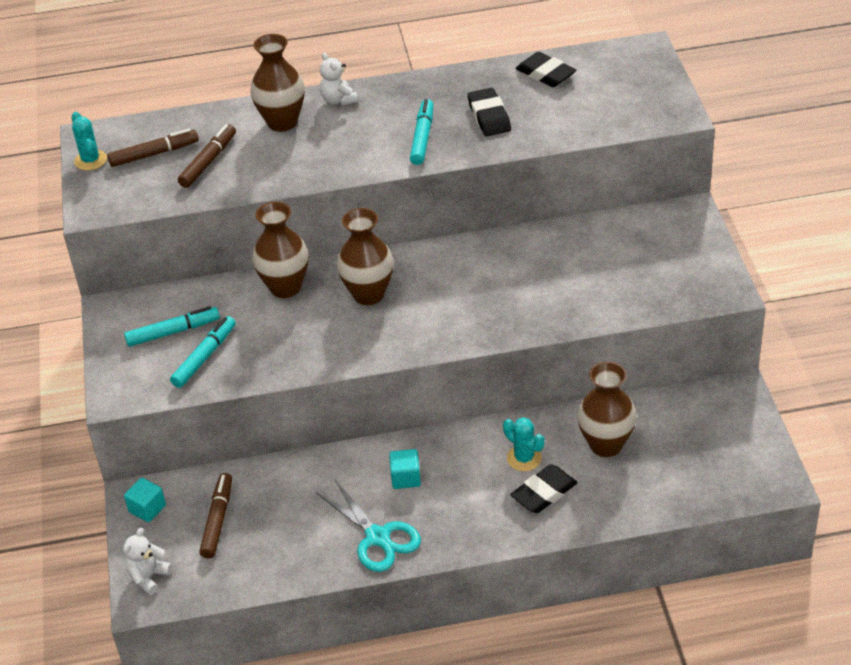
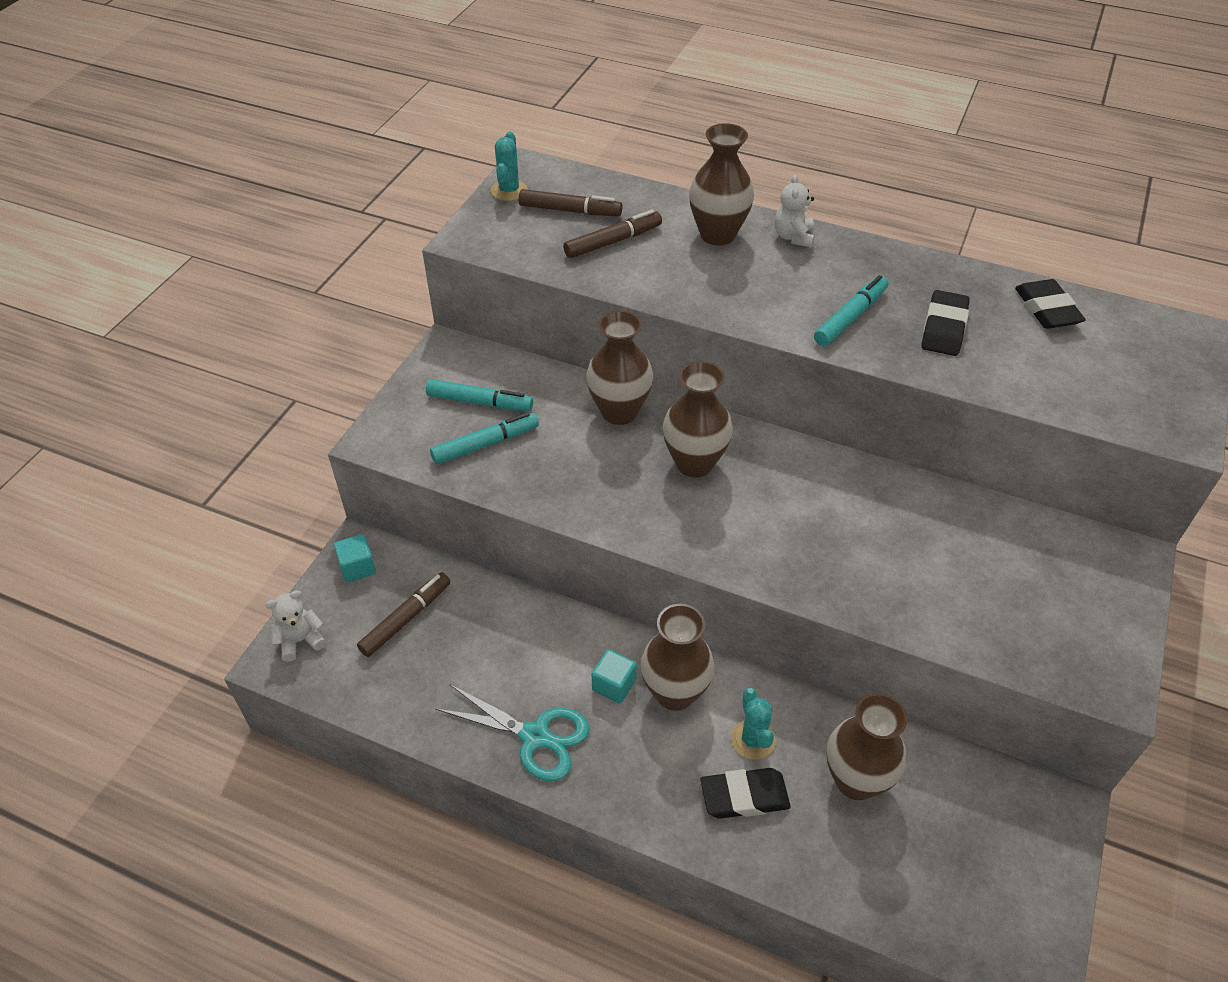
camera: 30 degrees right, 5 degrees up
turquoise scissors [316,480,421,572] -> turquoise scissors turned 60 degrees counterclockwise [435,684,589,781]
none -> brown vase [641,604,715,711]

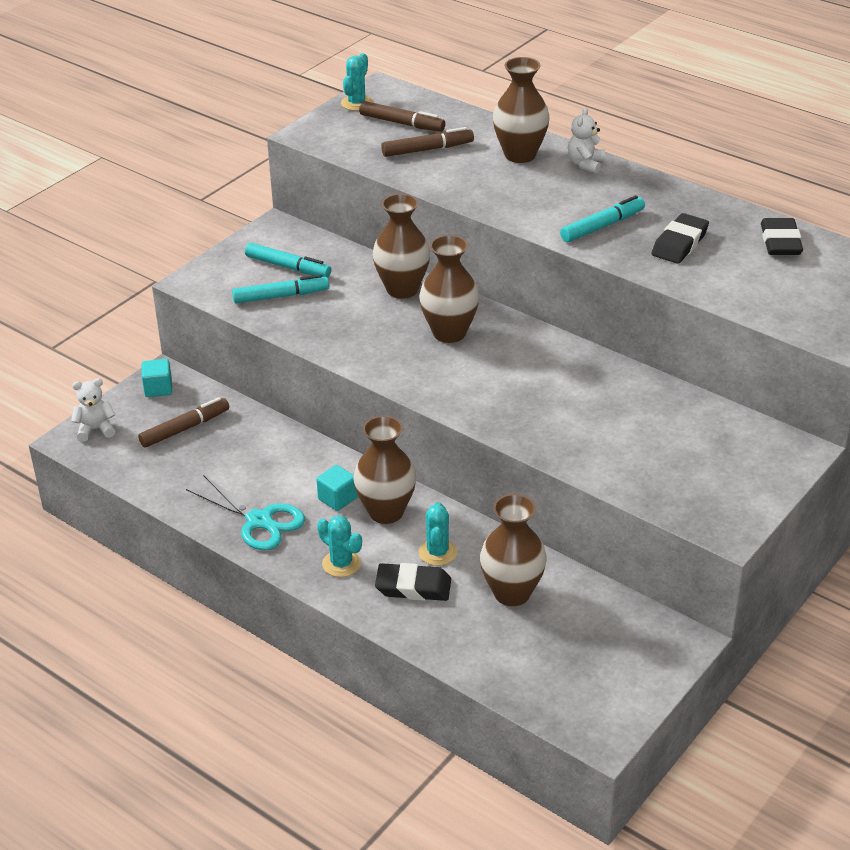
camera: 15 degrees right, 10 degrees down
none -> turquoise cactus [317,515,362,577]

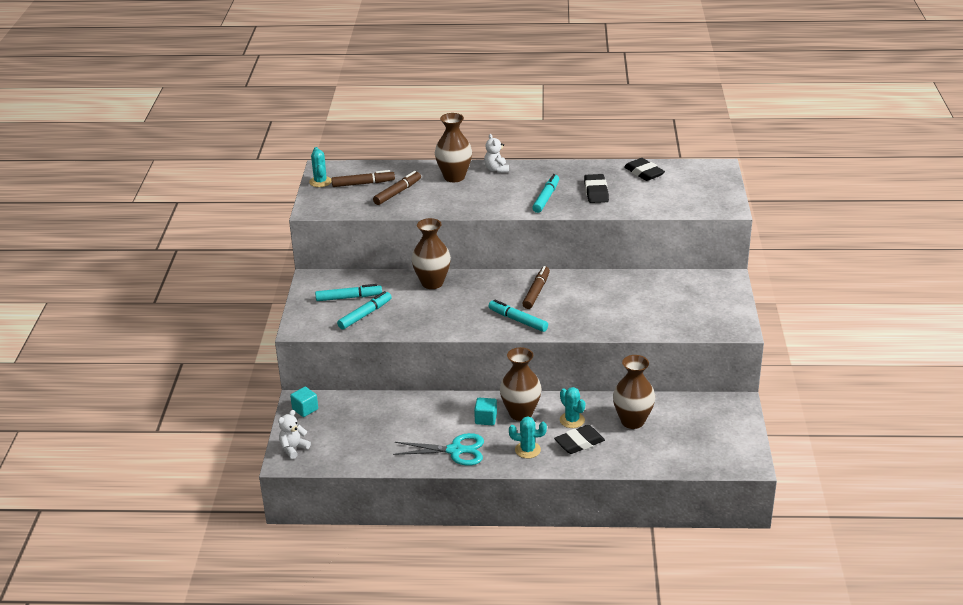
camera: 35 degrees left, 5 degrees down
brown marker [138,397,229,447] -> brown marker moved to [522,266,550,309]
brown vase [419,235,479,343] -> none
none -> turquoise marker [489,300,548,332]

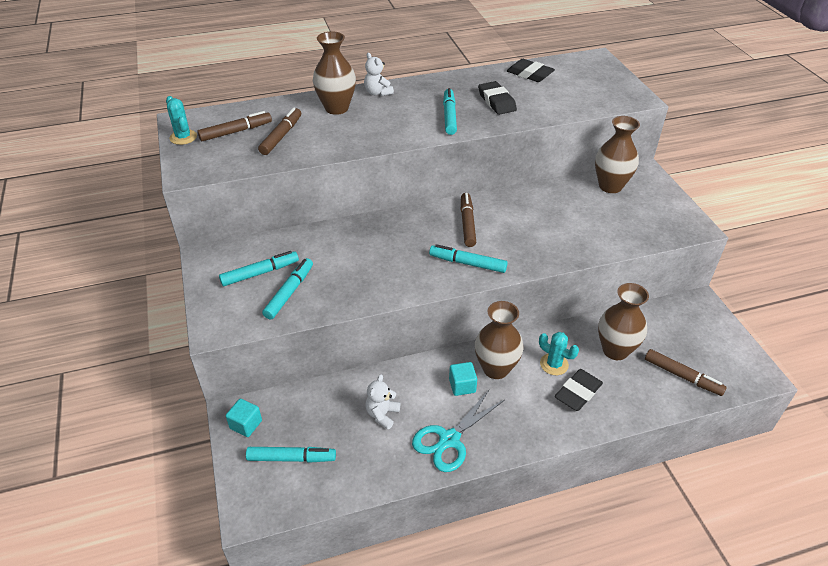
camera: 20 degrees left, 10 degrees up
white teddy bear [278,410,311,459] -> white teddy bear moved to [366,374,400,429]
turquoise scissors [393,433,484,466] -> turquoise scissors turned 150 degrees clockwise [412,390,505,472]
brown vase [411,218,451,289] -> brown vase moved to [595,116,640,193]
turquoise cactus [509,417,547,458] -> none
none -> turquoise marker [246,447,336,463]
none -> brown marker [645,349,727,396]

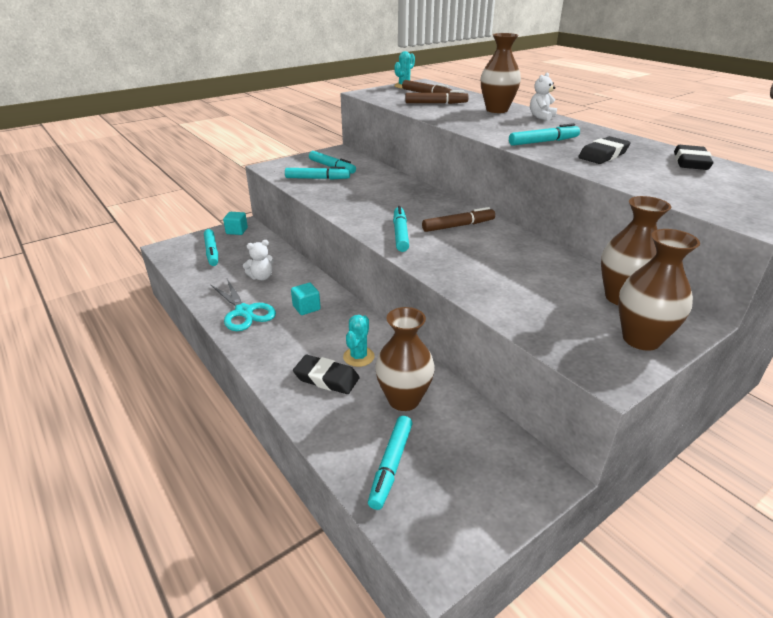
camera: 70 degrees right, 10 degrees down
white teddy bear [366,374,400,429] -> white teddy bear turned 150 degrees clockwise [243,240,274,280]
turquoise scissors [412,390,505,472] -> turquoise scissors turned 150 degrees counterclockwise [210,279,276,331]
brown vase [475,301,523,379] -> brown vase moved to [618,229,700,351]
brown marker [645,349,727,396] -> turquoise marker [368,416,412,510]

